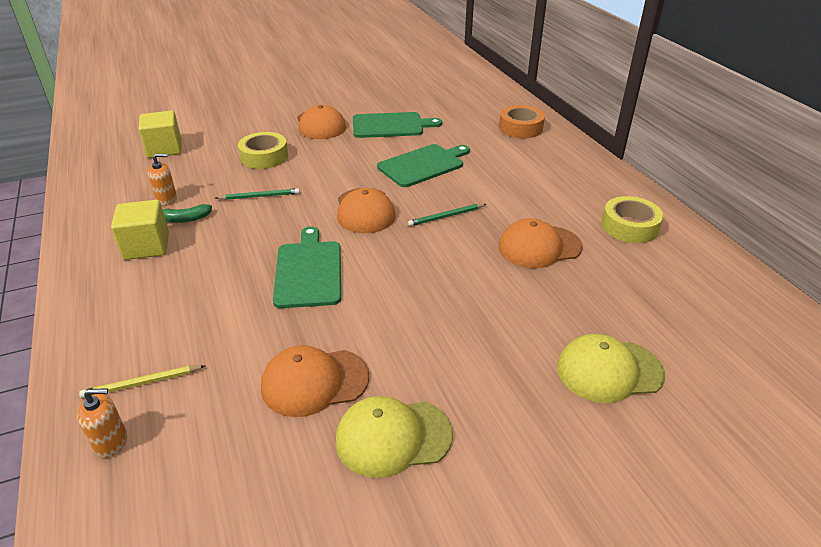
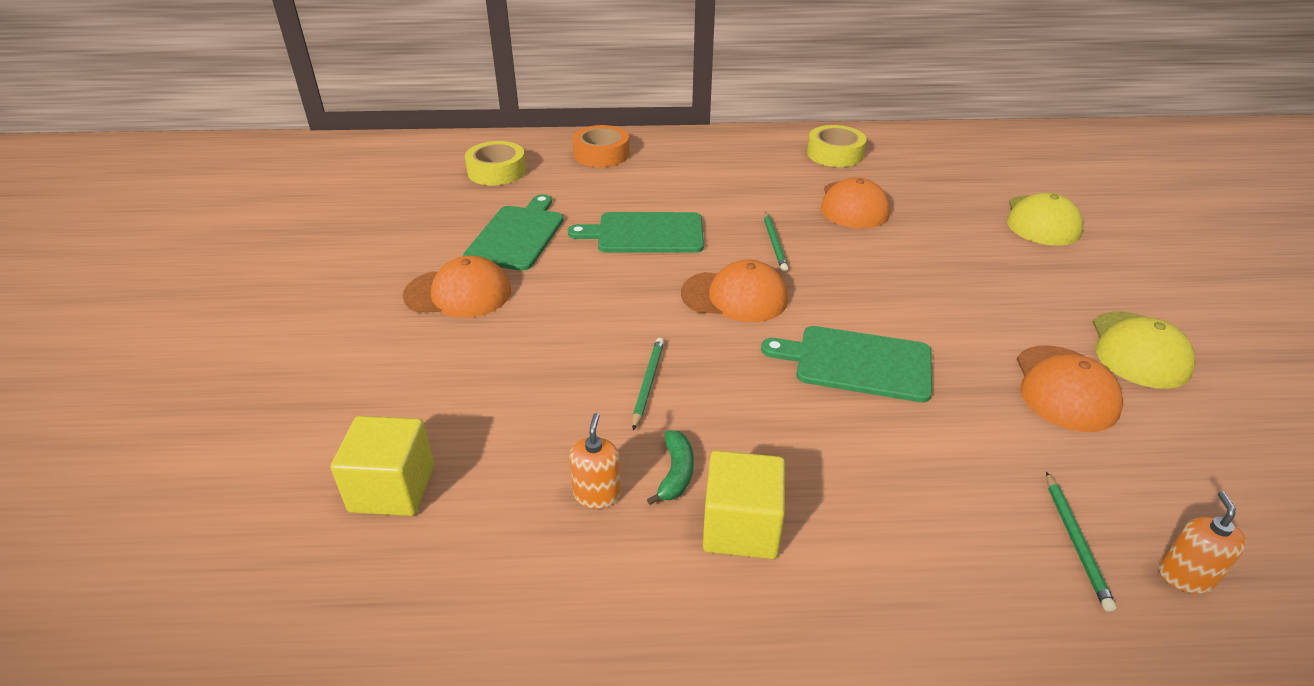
camera: 70 degrees left, 0 degrees up
yellow pencil [79,365,205,398] -> green pencil [1046,472,1116,612]
yellow tape [238,132,288,169] -> yellow tape moved to [465,141,526,186]
green cutting board [377,144,470,187] -> green cutting board turned 75 degrees counterclockwise [568,212,704,253]

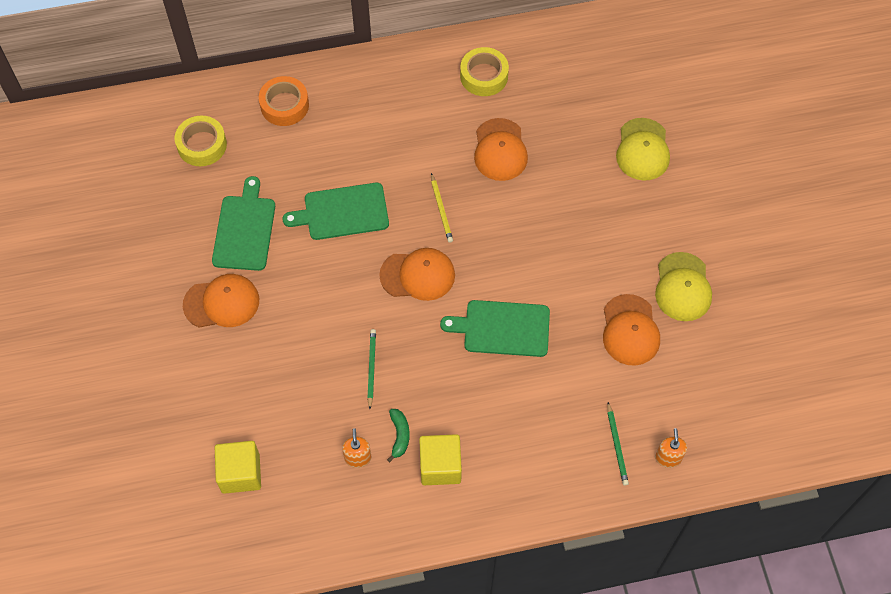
camera: 10 degrees left, 25 degrees up
green pencil [764,212,788,272] -> yellow pencil [431,173,453,243]

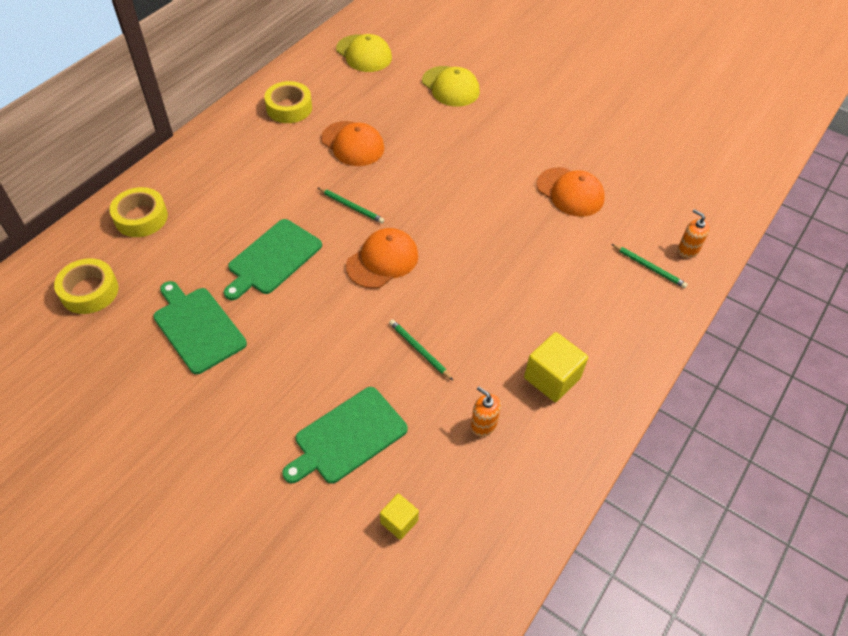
camera: 45 degrees left, 10 degrees down
orange cap [183,274,259,327] -> none
yellow cube [215,441,261,494] -> yellow cube [380,493,419,540], size x0.59
orange tape [259,76,309,126] -> yellow tape [110,187,168,237]
green banana [387,409,410,462] -> none
yellow pencil [431,173,453,243] -> green pencil [318,188,384,223]
green cutting board [440,300,550,357] -> green cutting board moved to [282,387,408,484]
yellow cap [655,252,712,321] -> yellow cap moved to [336,34,392,72]

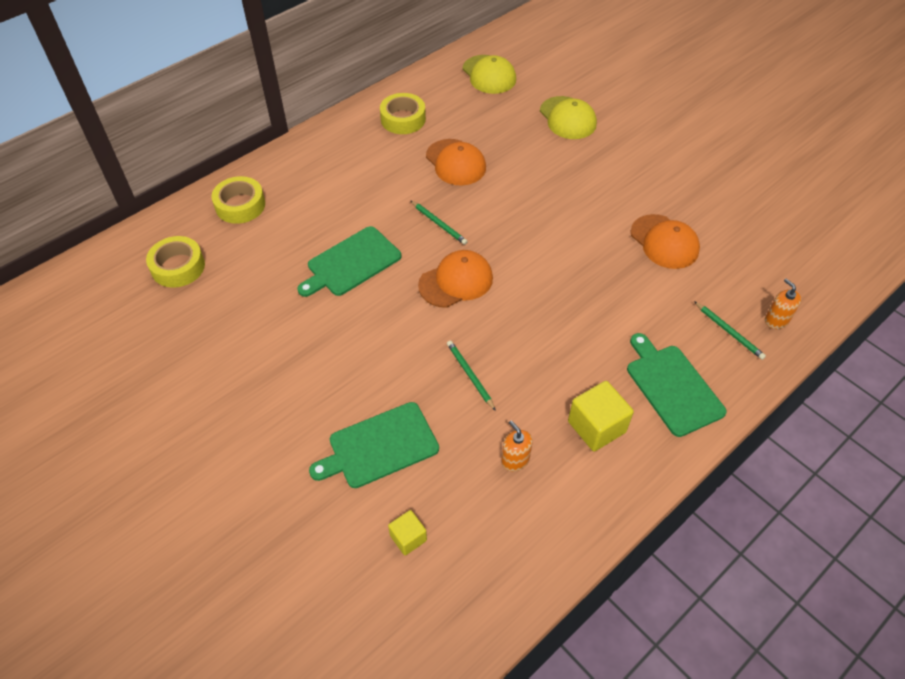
camera: 15 degrees right, 0 degrees up
green cutting board [153,281,247,374] -> green cutting board moved to [627,333,727,437]

